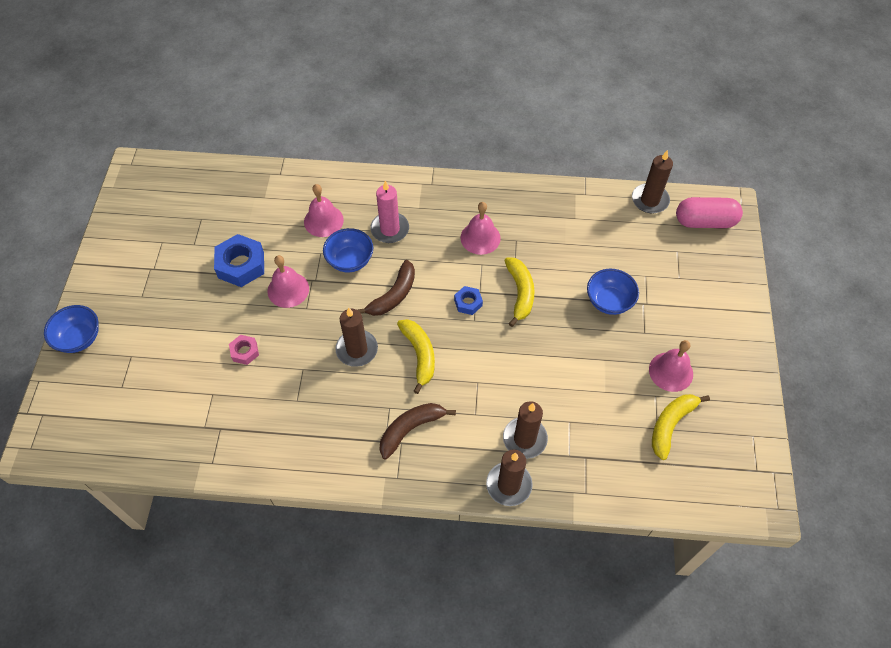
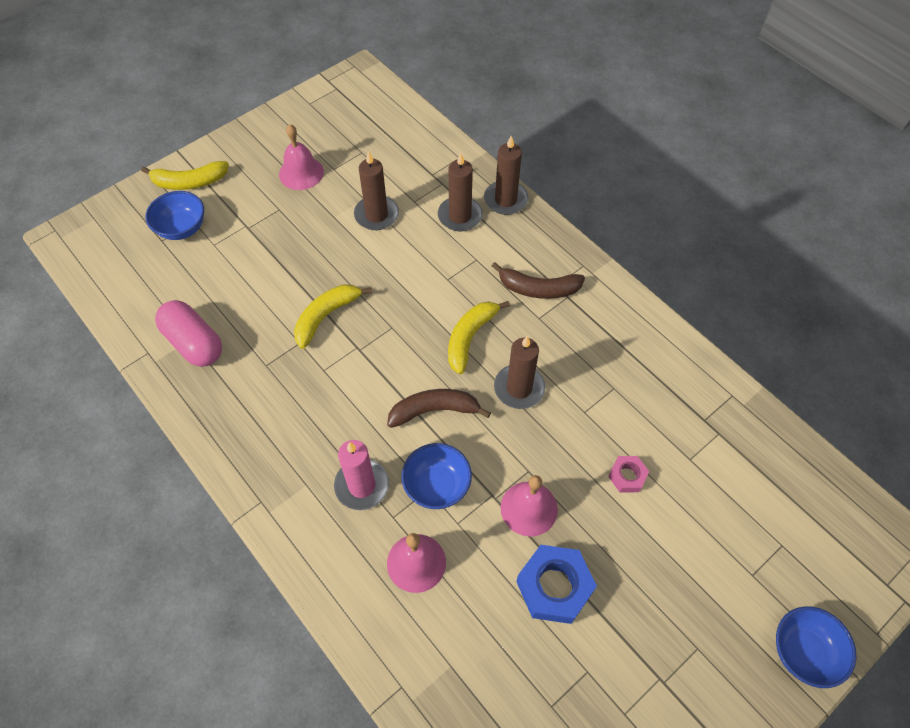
camera: 135 degrees left, 0 degrees up
blue nut [454,286,483,315] -> none
pink bell [460,202,501,255] -> none
blue bowl [587,269,639,315] -> blue bowl moved to [145,191,204,240]
brown candle [632,150,673,213] -> brown candle moved to [354,151,399,230]
yellow banana [652,394,710,460] -> yellow banana moved to [141,161,229,190]
pink capsule [676,197,743,228] -> pink capsule moved to [155,300,222,367]

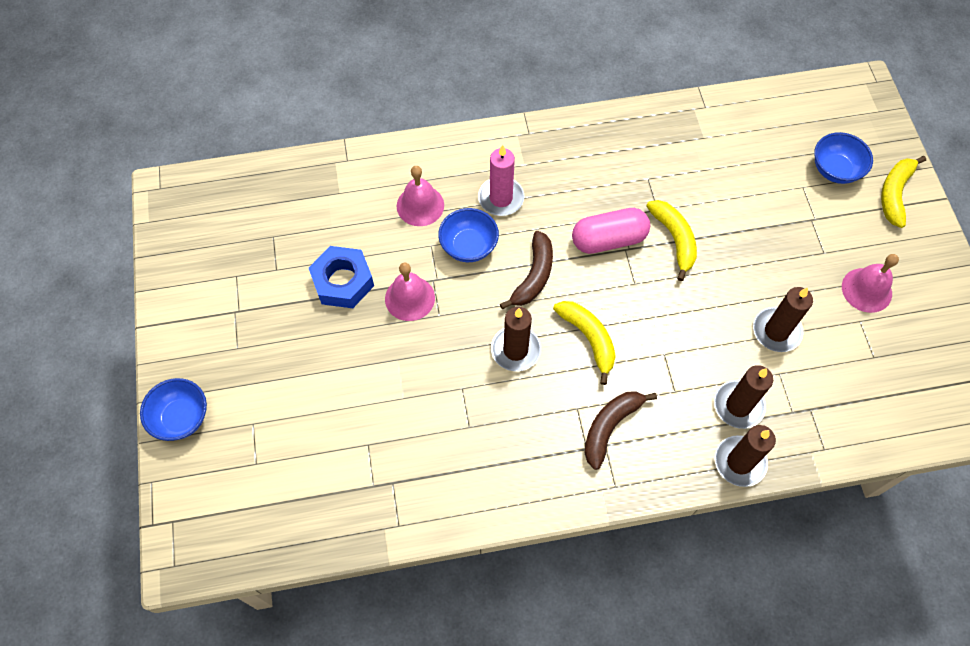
camera: 120 degrees right, 5 degrees up
pink capsule [155,300,222,367] -> pink capsule moved to [572,208,650,254]
pink nut [608,456,649,492] -> none

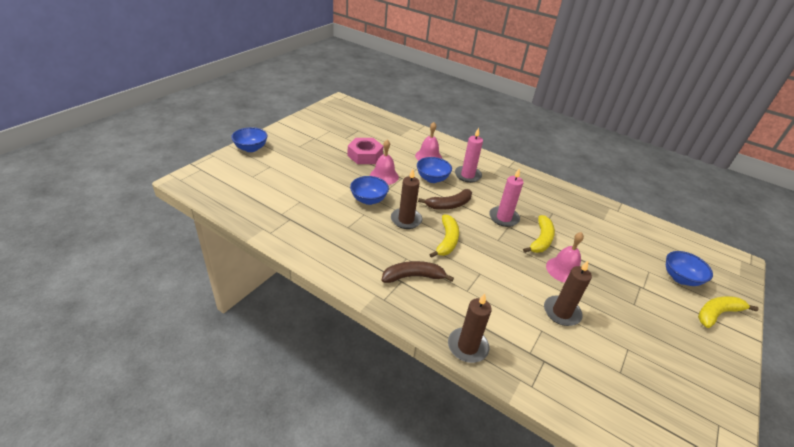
camera: 40 degrees right, 25 degrees down
blue nut [309,246,374,308] -> pink nut [348,138,383,164]
pink capsule [572,208,650,254] -> pink candle [489,169,524,227]
brown candle [714,365,773,429] -> none
pink bell [842,254,899,313] -> pink bell moved to [546,232,584,283]
none -> blue bowl [350,176,389,205]

